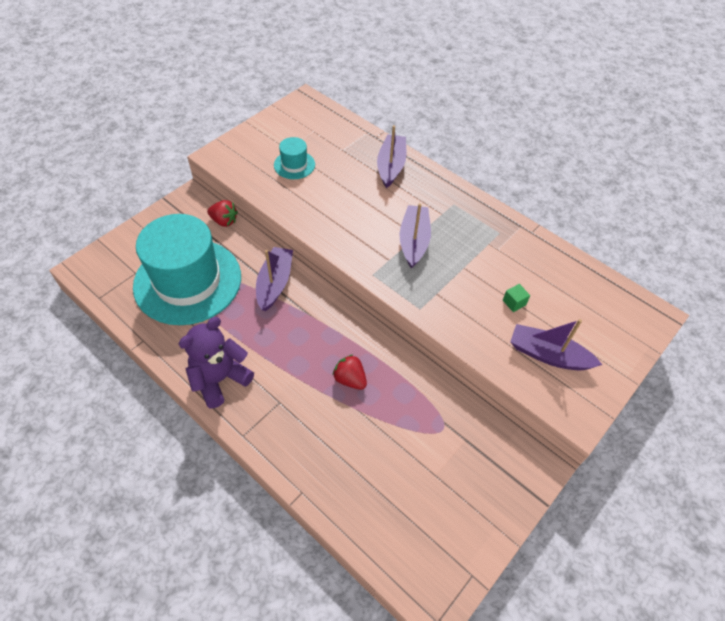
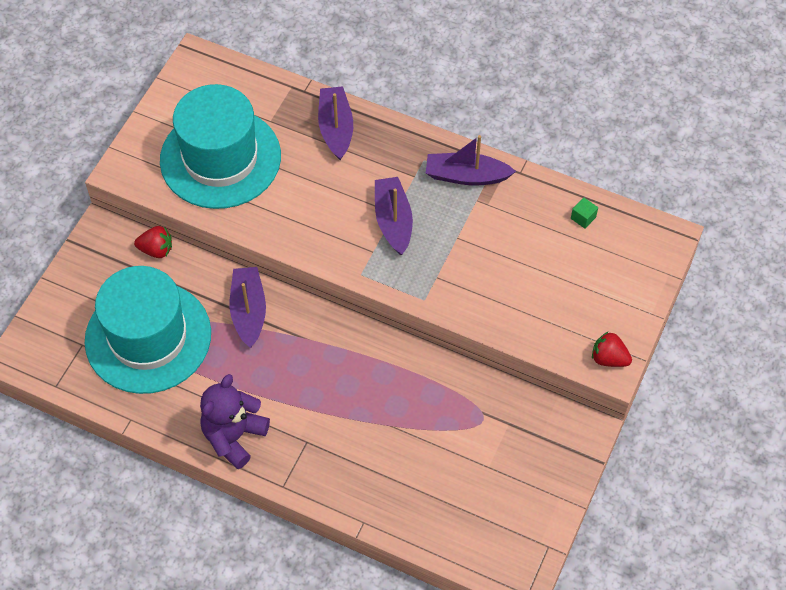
camera: 15 degrees left, 5 degrees up
turquoise hat [274,137,315,179] -> turquoise hat [160,84,281,209], size x2.36
red strawberry [333,355,367,390] -> red strawberry moved to [592,331,632,367]
green cube [503,284,530,312] -> green cube moved to [571,197,598,228]
purple boat [510,319,602,370] -> purple boat moved to [426,135,516,186]

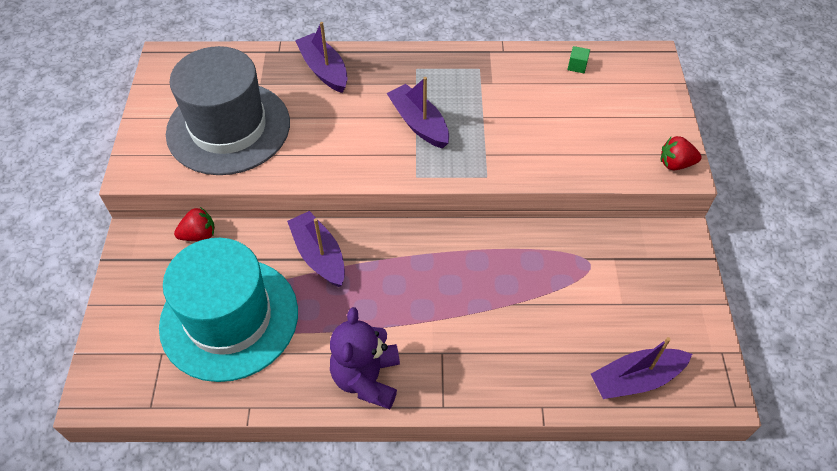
camera: 25 degrees left, 5 degrees down
turquoise hat [160,84,281,209] -> grey hat [166,46,290,175]
purple boat [426,135,516,186] -> purple boat moved to [591,337,692,399]

